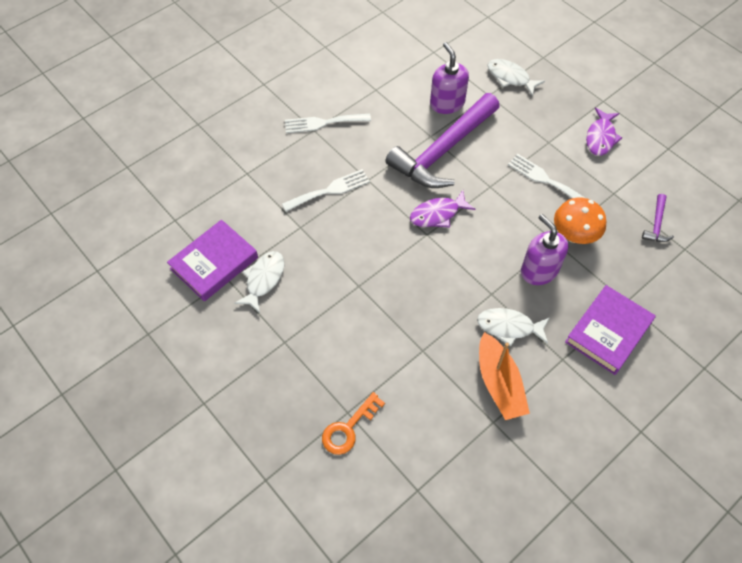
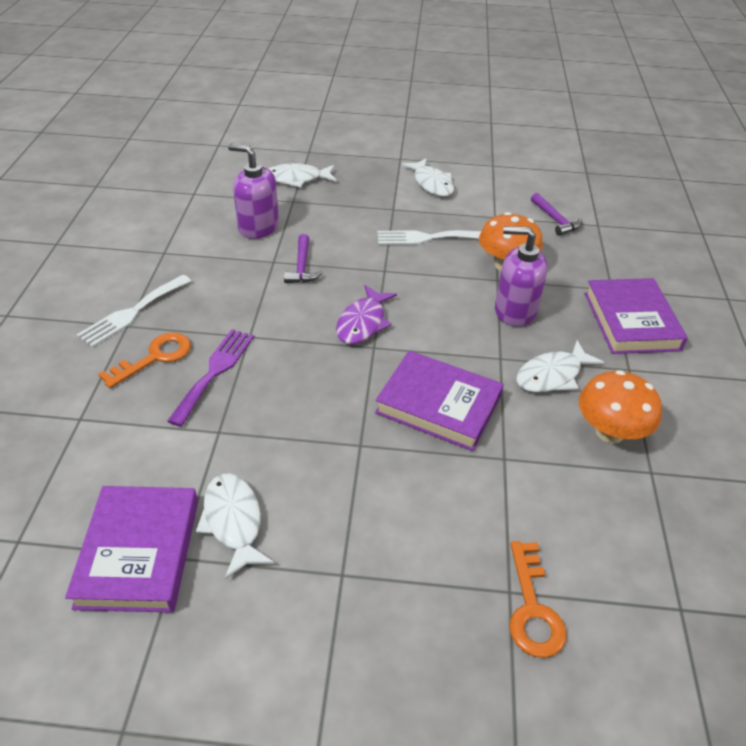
camera: 45 degrees left, 15 degrees down
white fork [282,169,370,212] -> purple fork [167,329,254,427]
purple hammer [386,93,500,188] -> purple hammer [284,234,323,283], size x0.40
orange boat [479,332,530,420] -> orange mushroom [579,370,662,443]
purple fish [586,108,622,156] -> white fish [402,158,454,197]
none -> orange key [98,332,191,388]
none -> purple book [375,350,504,451]

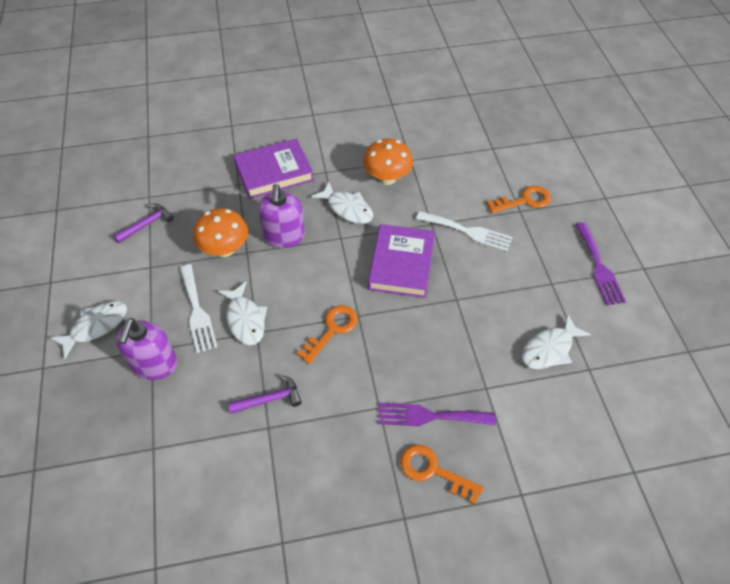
camera: 105 degrees left, 10 degrees up
purple book [65,486,198,612] -> none
white fork [77,275,191,348] -> white fork moved to [416,211,513,252]
purple soap dispenser [228,143,279,239] -> purple soap dispenser moved to [116,318,178,380]
white fish [268,163,336,188] -> white fish moved to [218,282,267,345]
purple fish [336,285,397,344] -> orange key [297,305,358,364]
none -> purple fork [576,223,626,305]

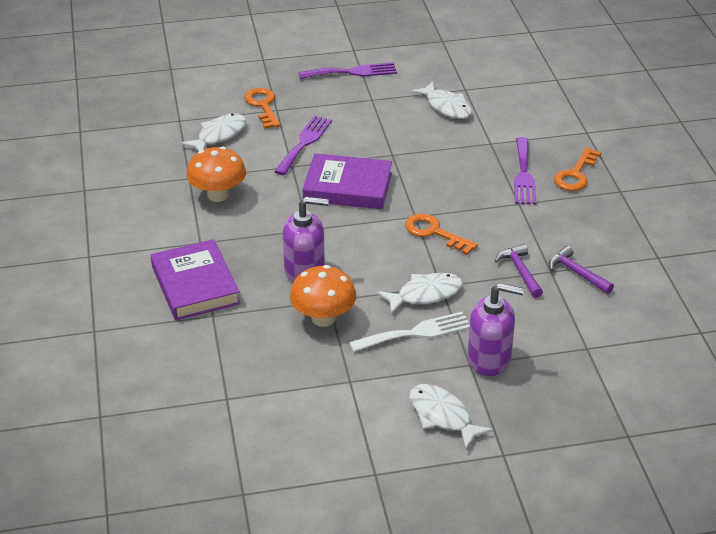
camera: 90 degrees left, 15 degrees down
purple hammer [113,204,174,243] -> purple hammer moved to [549,246,614,294]
white fish [311,182,373,224] -> white fish moved to [181,114,246,151]
white fork [416,211,513,252] -> purple fork [274,116,332,175]

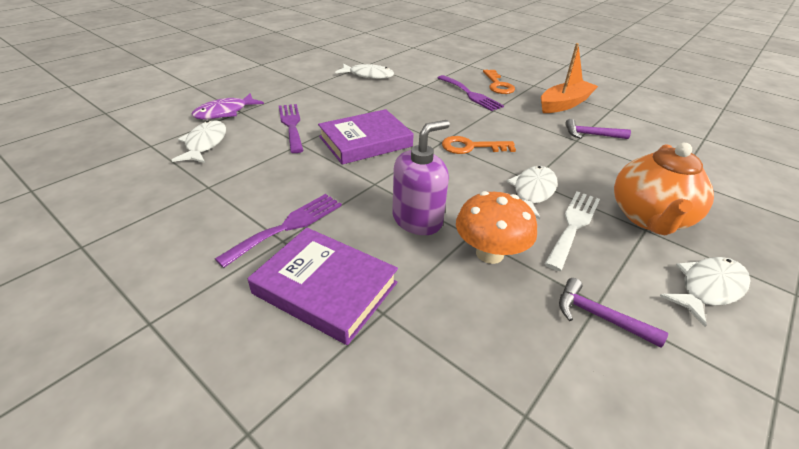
camera: 40 degrees left, 0 degrees up
orange mushroom [186,146,246,202] -> none
orange key [244,88,280,129] -> purple fish [192,93,264,119]
purple fork [298,62,397,79] -> purple fork moved to [215,194,342,268]
white fish [409,384,494,450] -> white fish turned 135 degrees clockwise [660,257,750,327]
purple soap dispenser [468,283,524,376] -> orange teapot [614,143,714,236]
purple hammer [495,244,543,298] -> purple hammer moved to [559,278,668,348]
none -> orange boat [541,43,598,113]

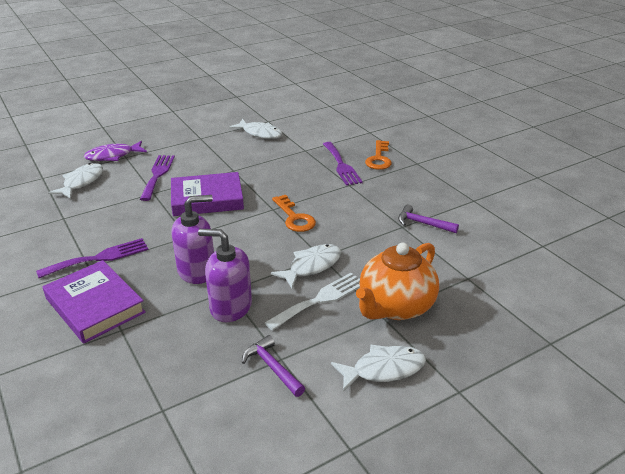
camera: 20 degrees right, 5 degrees down
orange key [442,136,516,154] -> orange key turned 135 degrees counterclockwise [272,195,316,232]
orange mushroom [456,191,537,264] -> purple soap dispenser [198,229,252,322]
orange boat [541,43,598,113] -> none

